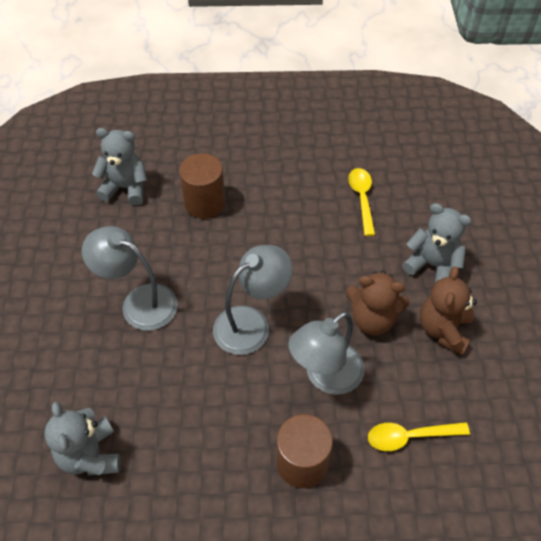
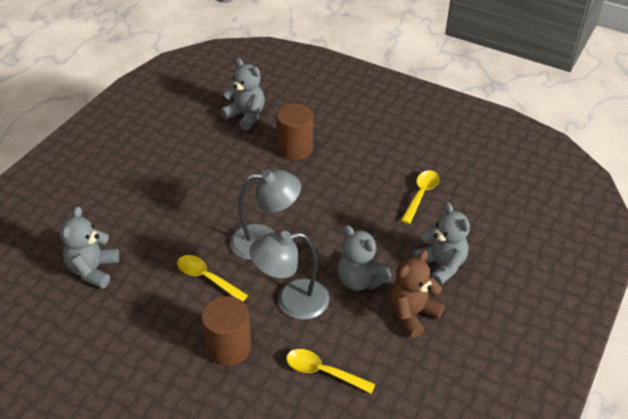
camera: 30 degrees right, 10 degrees down
grey lamp [82,226,178,331] -> none
brown teddy bear [346,271,410,335] -> grey teddy bear [337,225,392,291]
none -> yellow spoon [177,255,248,302]

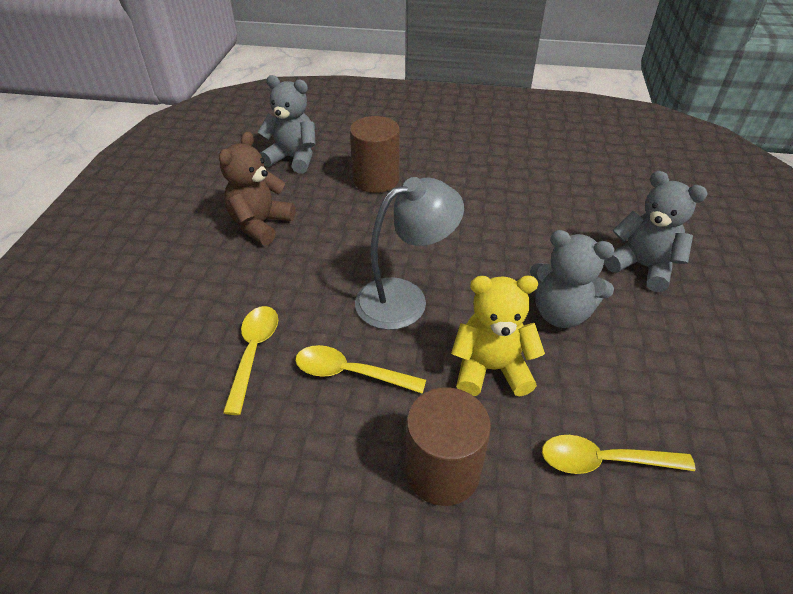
camera: 20 degrees left, 0 degrees up
grey teddy bear [59,206,119,289] -> none
grey lamp [249,231,329,320] -> yellow teddy bear [451,276,545,396]
brown teddy bear [389,250,445,338] -> brown teddy bear moved to [219,131,295,245]
yellow spoon [401,170,439,224] -> yellow spoon moved to [223,306,278,415]

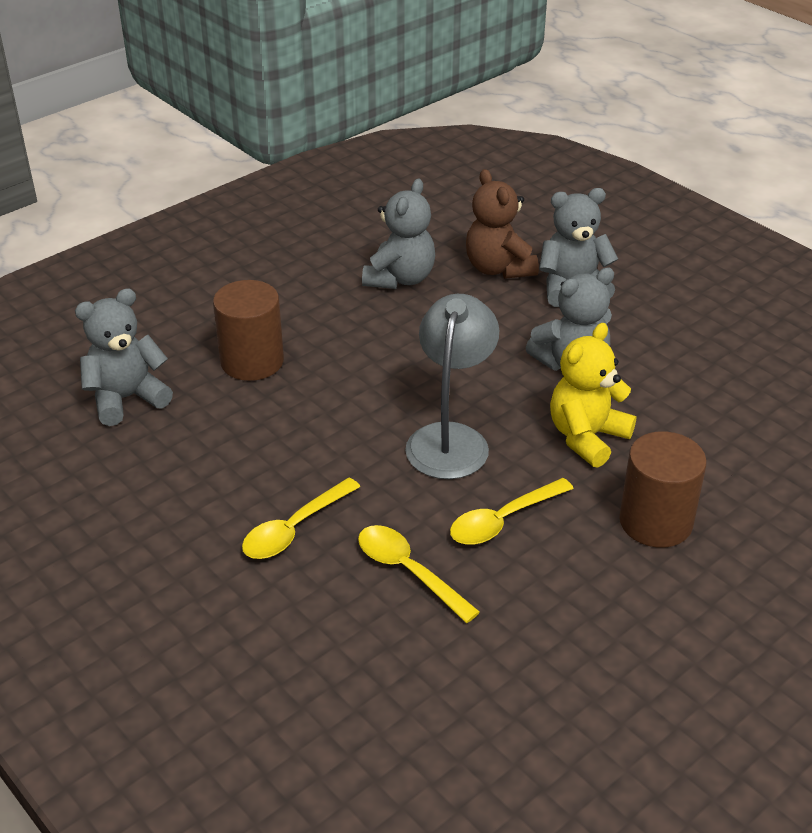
camera: 50 degrees left, 5 degrees down
brown teddy bear [219,131,295,245] -> brown teddy bear moved to [466,169,539,279]
yellow spoon [542,435,695,474] -> yellow spoon moved to [242,478,360,559]
none -> grey teddy bear [362,178,435,289]

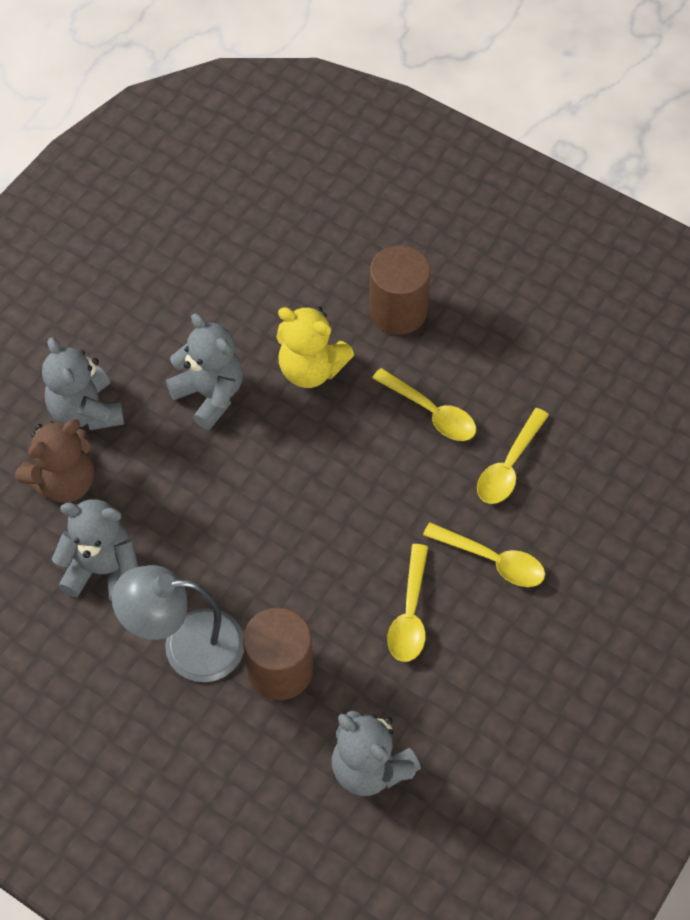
camera: 105 degrees left, 20 degrees up
grey lamp [405,294,499,479] -> grey lamp moved to [112,565,244,682]
none -> yellow spoon [387,544,428,662]

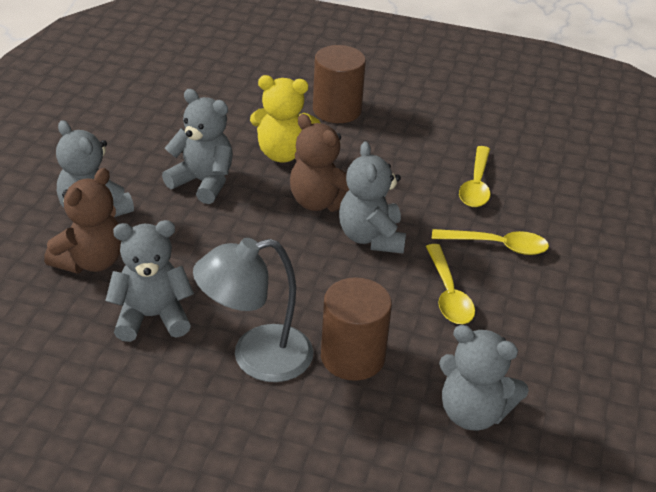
camera: 20 degrees left, 20 degrees down
yellow spoon [372,368,476,441] -> none
none -> brown teddy bear [290,114,349,212]
none -> grey teddy bear [339,141,406,254]

